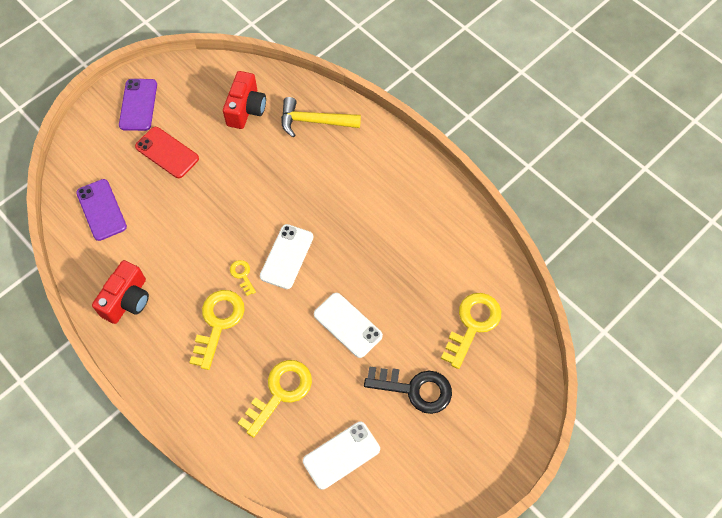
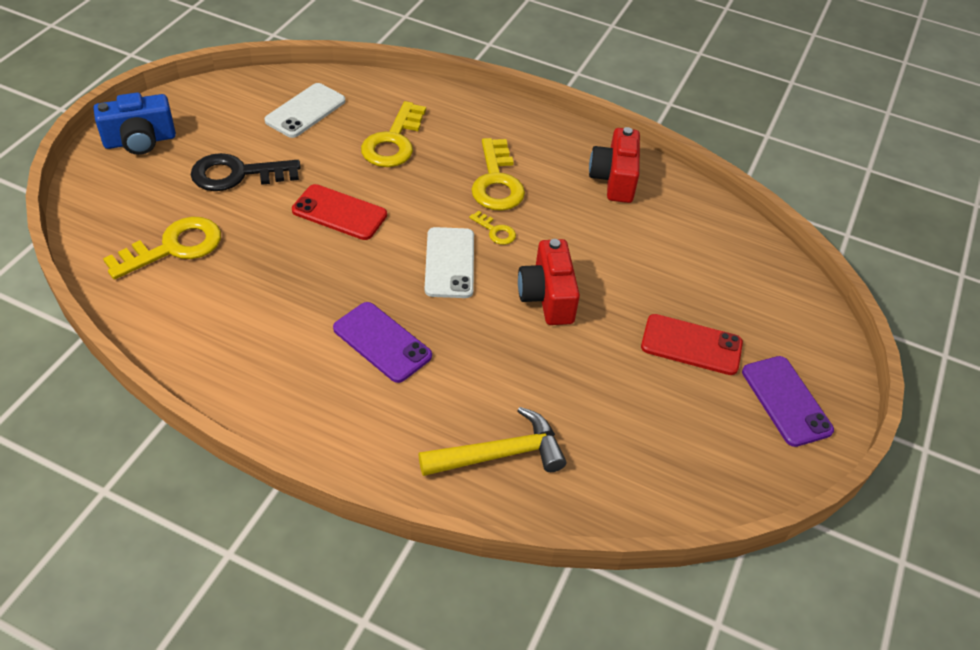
camera: 155 degrees right, 15 degrees down
purple phone [76,179,127,241] -> purple phone moved to [333,302,432,383]
red camera [223,71,266,129] -> red camera moved to [518,239,580,325]
white phone [314,293,383,358] -> red phone [292,184,387,240]
yellow key [441,293,501,369] -> yellow key turned 135 degrees counterclockwise [103,217,221,279]
none -> blue camera [94,93,176,155]

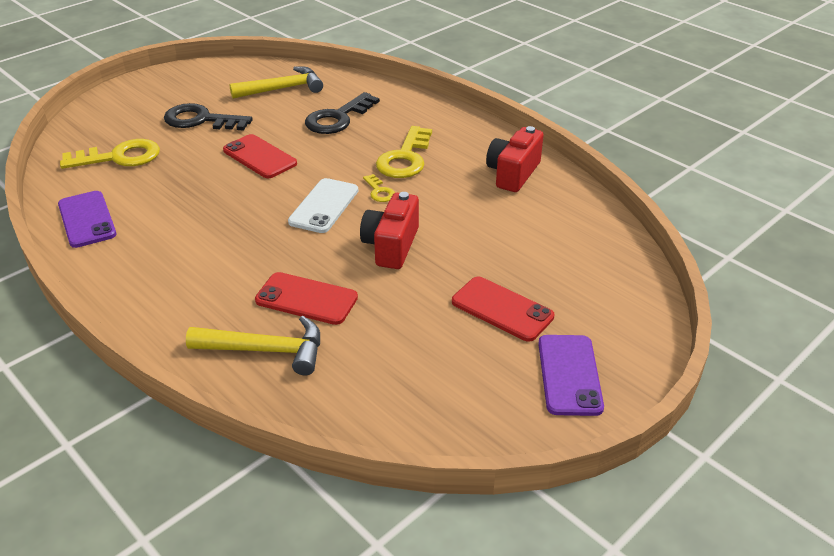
camera: 25 degrees right, 10 degrees down
blue camera [94,93,176,155] -> none
white phone [264,83,345,138] -> yellow hammer [229,66,323,99]
purple phone [333,302,432,383] -> purple phone moved to [58,191,116,248]
yellow key [361,101,426,167] -> black key [305,92,380,134]
none -> red phone [255,272,358,325]

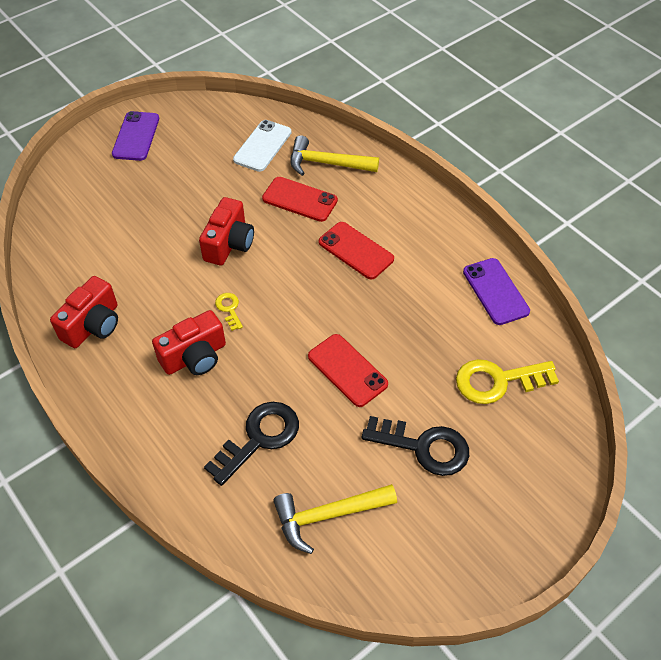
camera: 175 degrees left, 15 degrees up
white phone [288,178,358,233] -> white phone moved to [233,120,291,172]
yellow key [376,126,432,178] -> red camera [152,310,226,375]
red phone [452,276,554,342] -> red phone moved to [319,222,394,280]

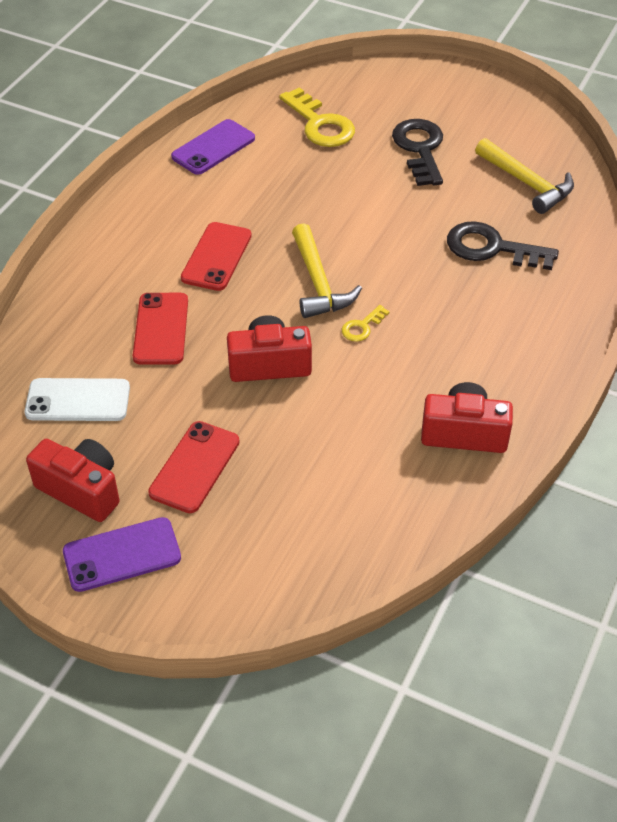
camera: 115 degrees left, 5 degrees down
red camera [152,310,226,375] -> red camera moved to [26,439,120,522]
yellow hammer [290,135,379,176] -> yellow hammer moved to [292,223,362,318]
red phone [308,334,388,407] -> red phone moved to [148,421,240,513]

